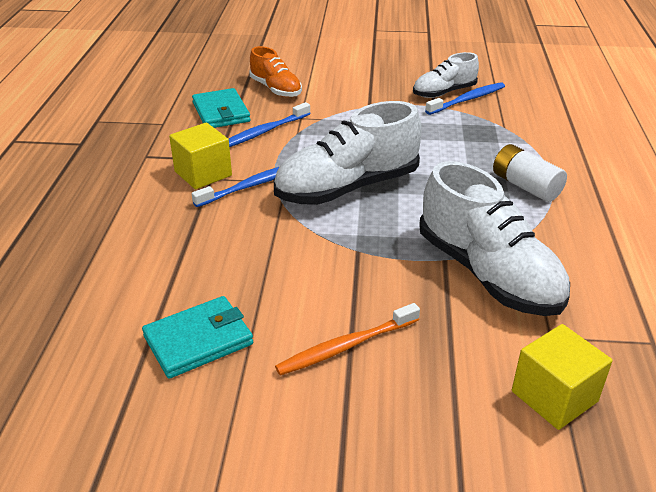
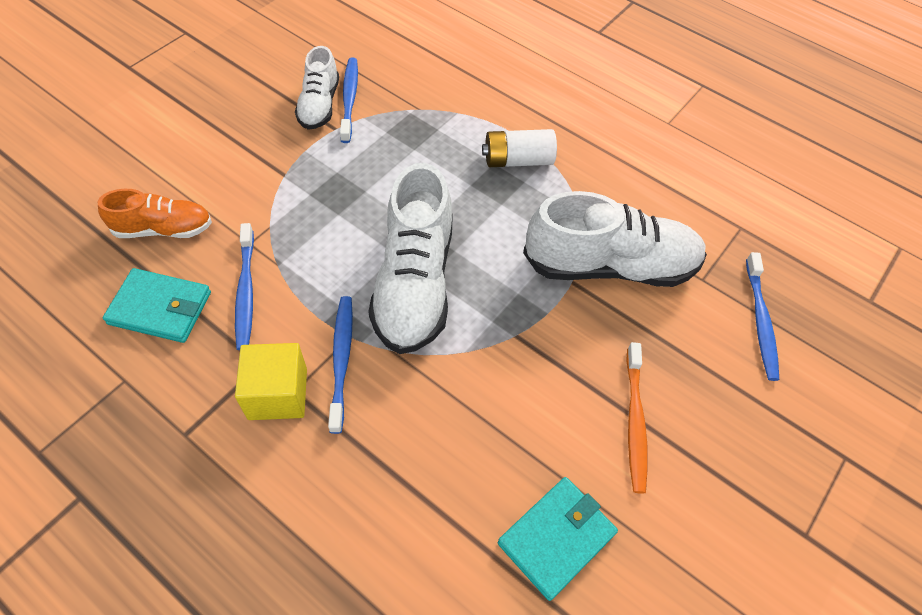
camera: 60 degrees left, 20 degrees up
turquoise wallet [142,296,253,379] -> turquoise wallet turned 45 degrees clockwise [498,477,618,601]
yellow cube [512,324,612,430] -> blue toothbrush [746,252,779,381]

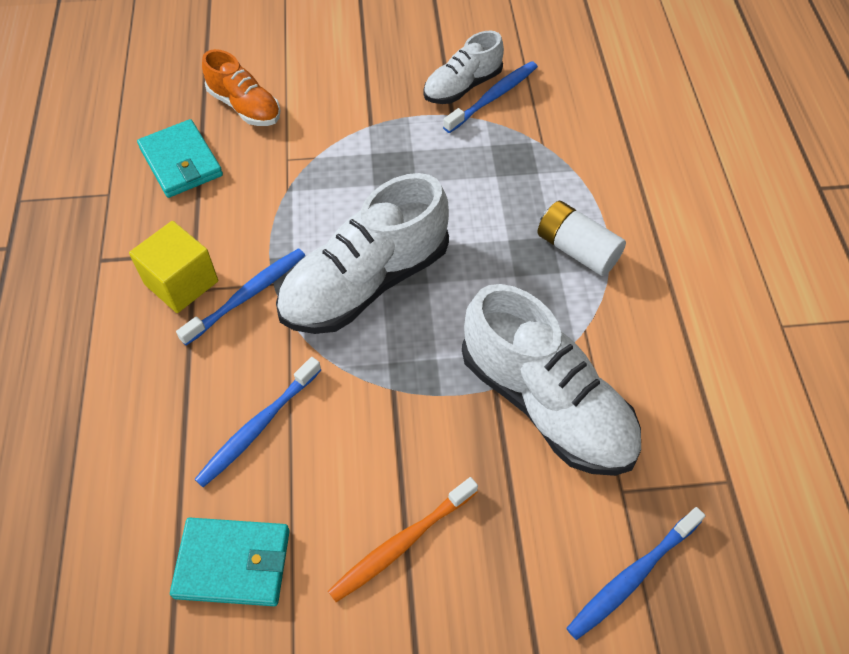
camera: 50 degrees right, 0 degrees up
blue toothbrush [235,223,254,350] -> blue toothbrush moved to [194,357,321,487]

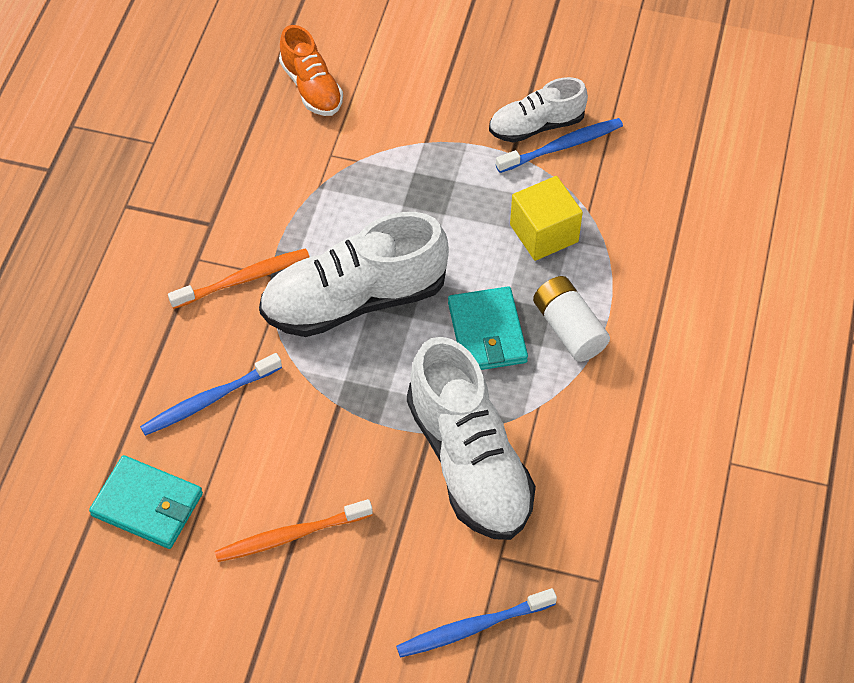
camera: 20 degrees right, 0 degrees up
yellow cube [129,221,218,313] -> yellow cube moved to [510,176,583,261]
turquoise wallet [137,119,223,198] -> turquoise wallet moved to [448,287,528,370]
blue toothbrush [176,248,305,346] -> orange toothbrush [168,248,310,309]

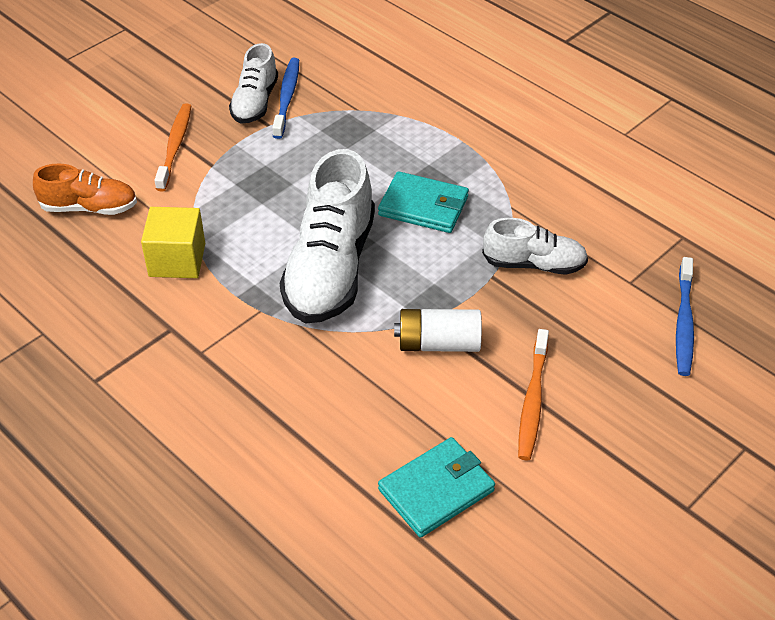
camera: 60 degrees left, 10 degrees down
blue toothbrush [140,353,282,436] -> none
orange toothbrush [168,248,310,309] -> orange toothbrush moved to [155,103,191,191]
white shoe [407,337,536,540] -> white shoe [482,218,588,275], size x0.57
yellow cube [510,176,583,261] -> yellow cube moved to [141,207,205,278]
white battery [533,276,610,362] -> white battery moved to [394,309,482,352]

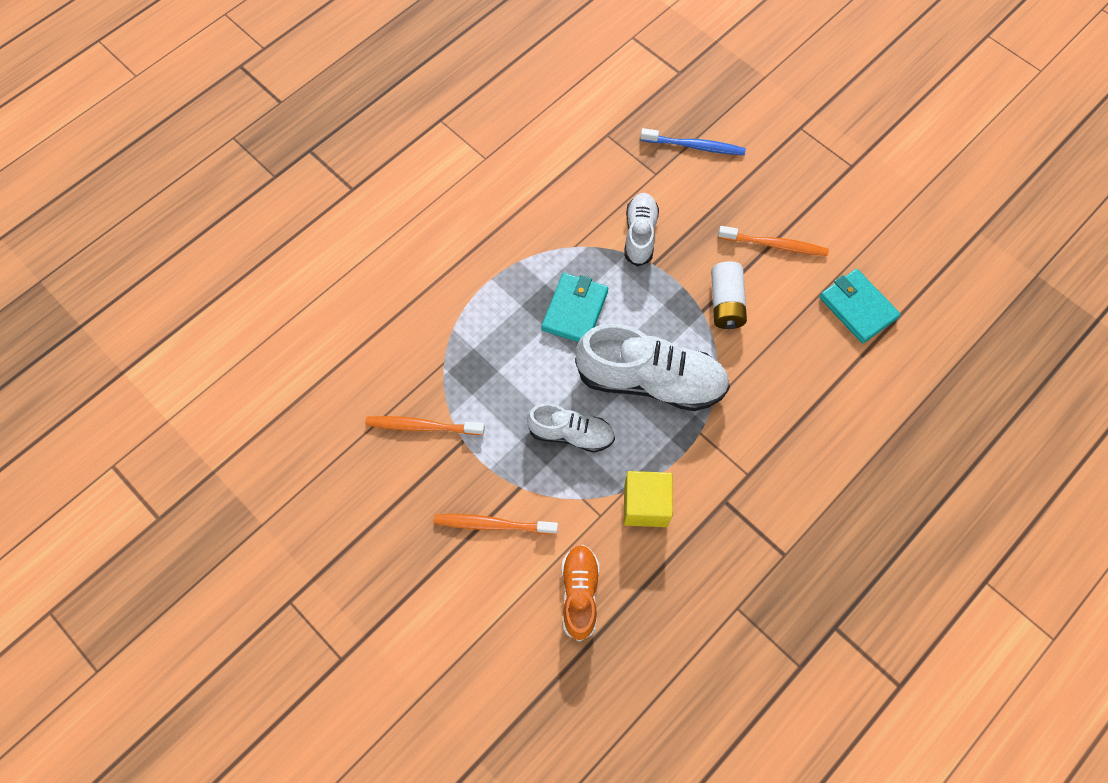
camera: 90 degrees left, 20 degrees up
white shoe [229,43,278,124] -> white shoe moved to [527,403,615,452]
blue toothbrush [272,58,299,139] -> orange toothbrush [365,416,485,435]

